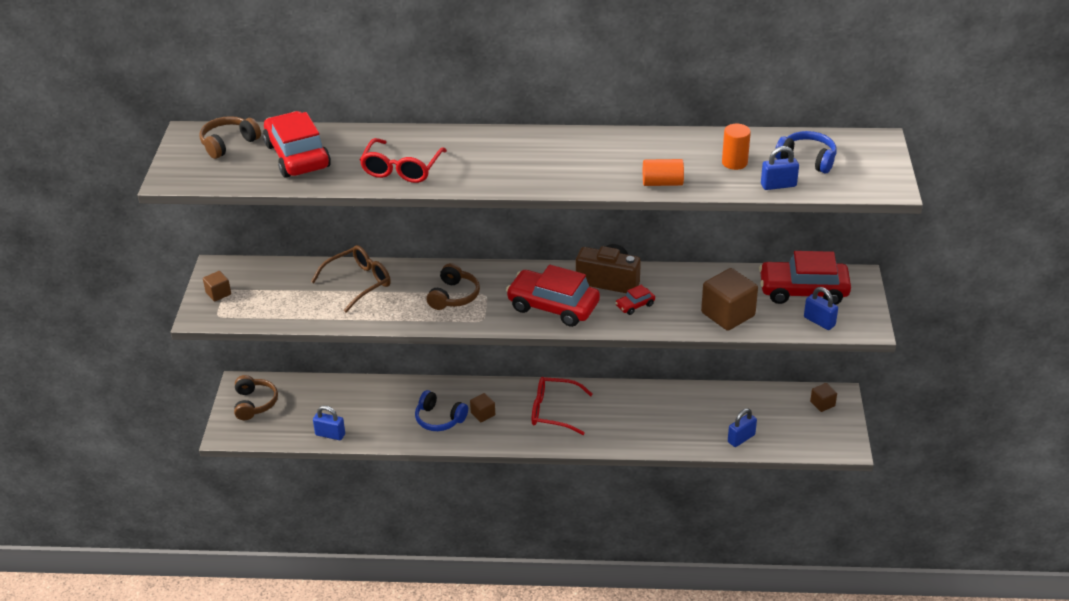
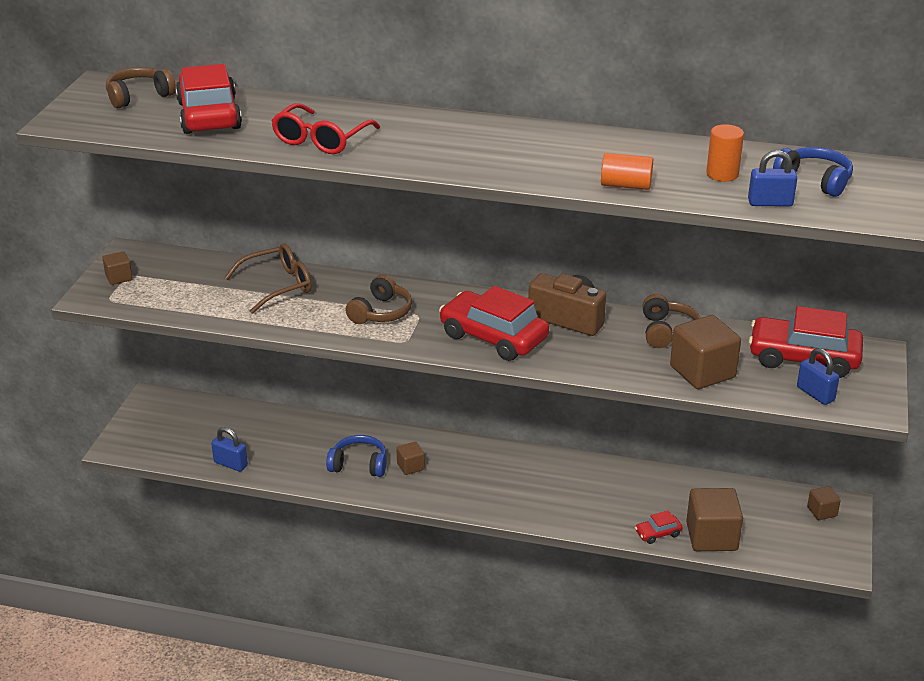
camera: 10 degrees right, 5 degrees down
brown headphones [234,375,278,420] -> brown headphones moved to [642,294,700,348]
blue headphones [415,390,468,431] -> blue headphones turned 150 degrees clockwise [326,435,387,477]
red glasses [532,377,593,435] -> none
red car [615,285,655,315] -> red car moved to [635,511,683,544]
blue padlock [728,408,757,447] -> brown cube [686,488,743,551]

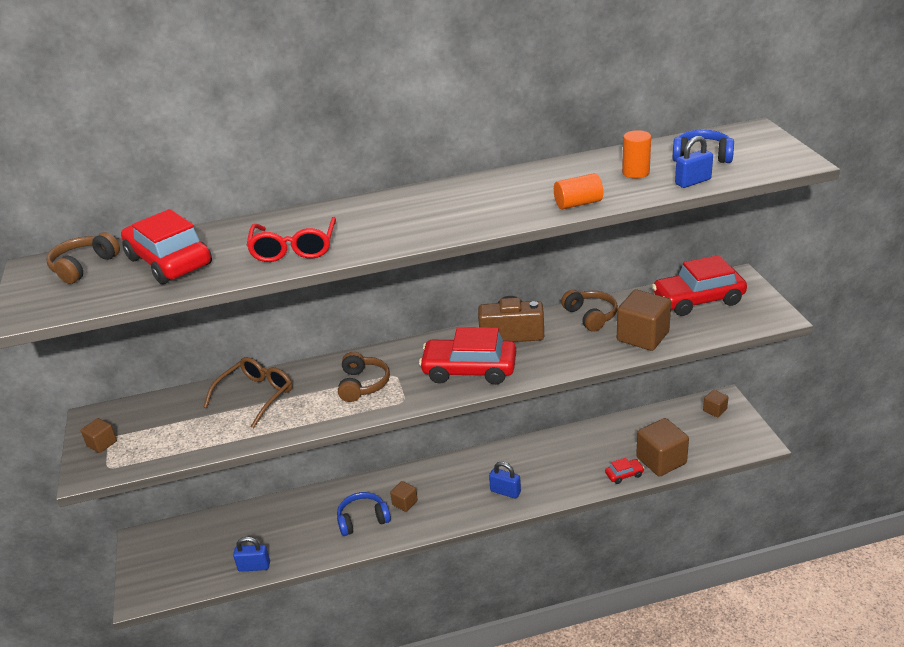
camera: 25 degrees left, 0 degrees up
red car [635,511,683,544] -> red car turned 150 degrees counterclockwise [605,458,644,484]
blue padlock [797,348,839,405] -> blue padlock moved to [489,462,521,499]

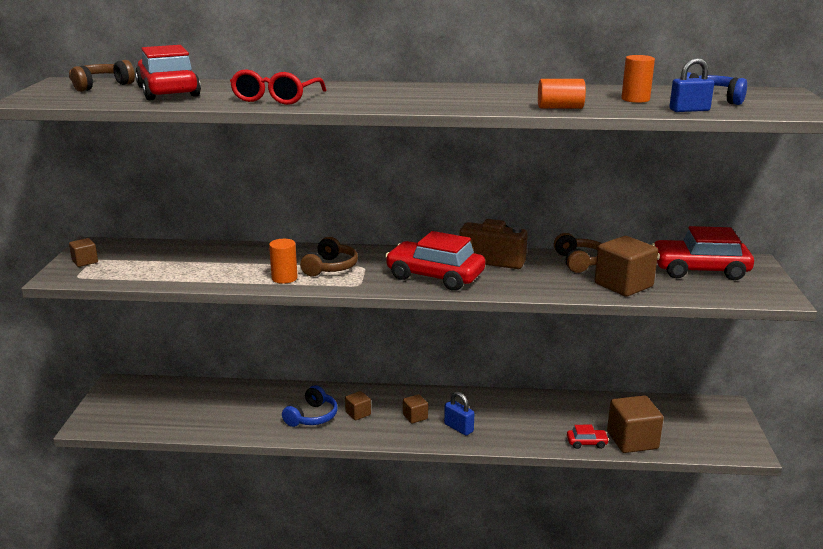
camera: 15 degrees right, 10 degrees down
brown glasses [204,357,292,429] -> none
blue padlock [233,537,270,572] -> none
blue headphones [337,492,391,536] -> blue headphones turned 120 degrees clockwise [282,385,338,427]
brown cube [703,390,728,417] -> brown cube moved to [403,394,428,424]
none -> orange cylinder [269,239,298,284]

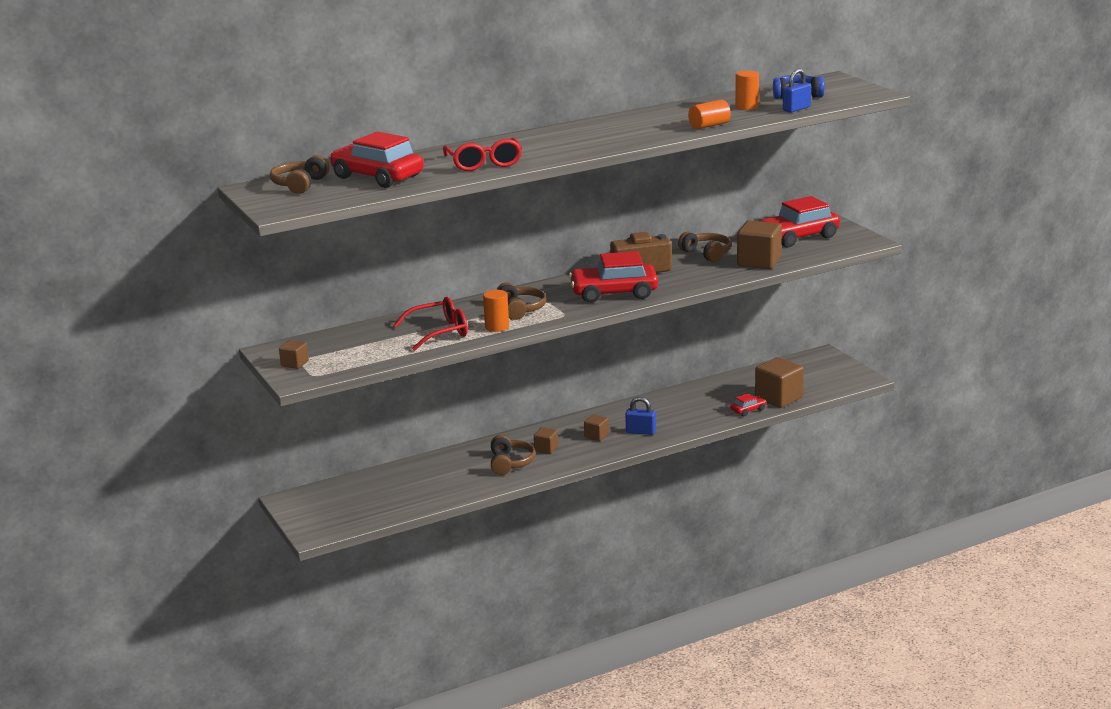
camera: 30 degrees left, 0 degrees up
blue headphones [282,385,338,427] -> brown headphones [491,435,536,475]
none -> red glasses [393,297,468,351]

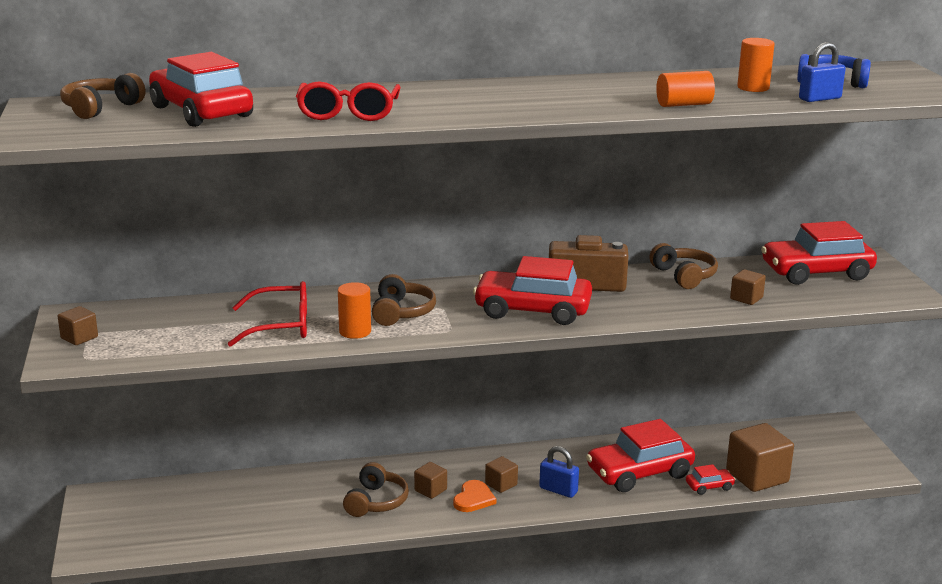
camera: 15 degrees right, 0 degrees up
brown cube [737,220,782,269] -> brown cube [730,269,766,305], size x0.51
none -> orange heart [453,480,496,512]
none -> red car [586,419,695,492]

